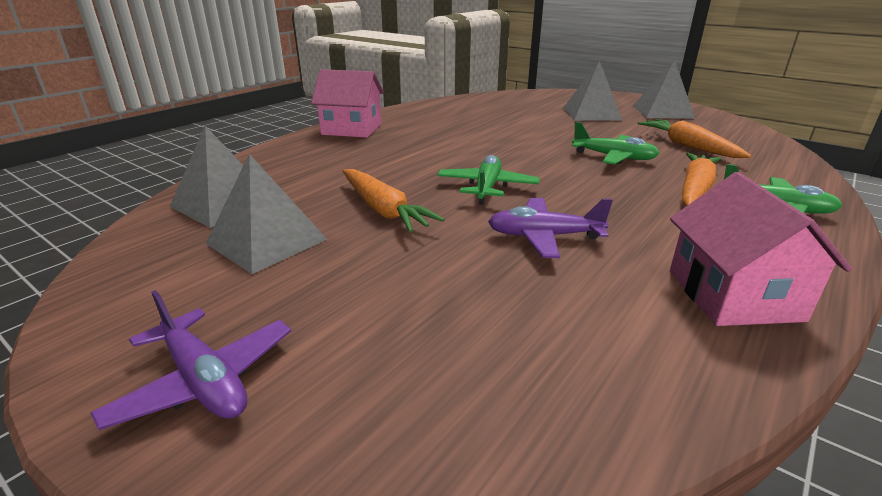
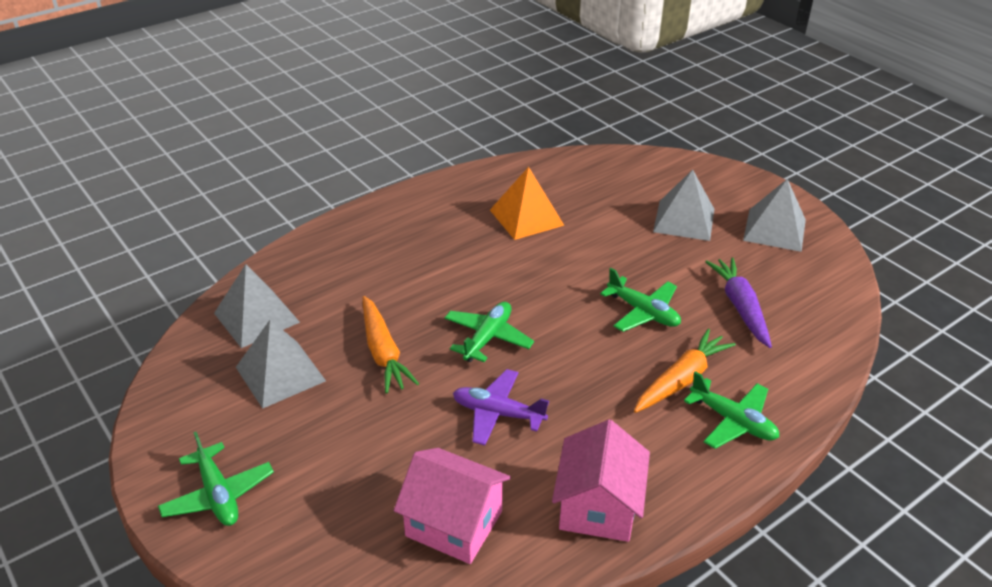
camera: 15 degrees right, 10 degrees up
purple plane [90,290,291,430] -> green plane [158,432,274,526]
pink house [311,69,384,138] -> pink house moved to [394,448,511,564]
orange carrot [637,119,751,158] -> purple carrot [705,257,772,348]
none -> orange pyramid [490,167,565,240]

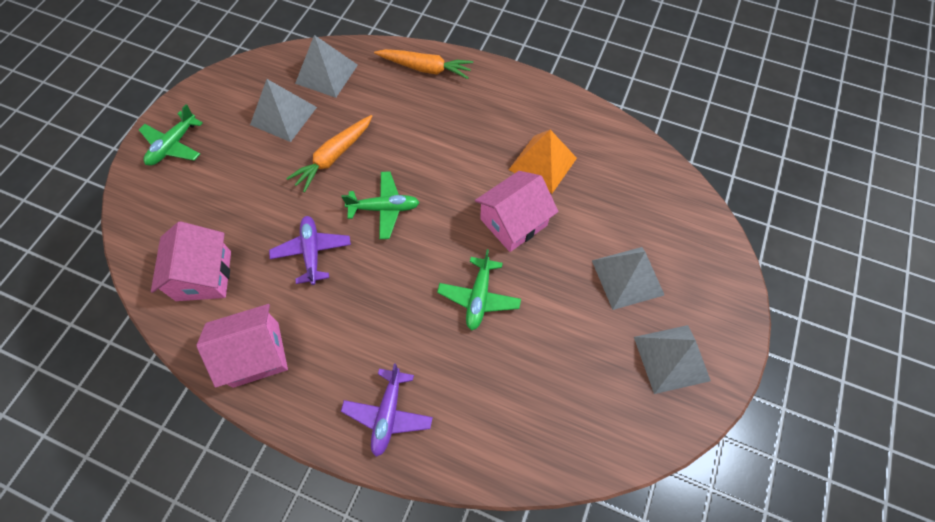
camera: 60 degrees right, 25 degrees up
orange carrot [634,329,736,413] -> orange carrot moved to [374,49,473,79]
green plane [684,371,779,449] -> purple plane [341,363,433,457]
purple carrot [705,257,772,348] -> none
none -> pink house [475,171,558,252]

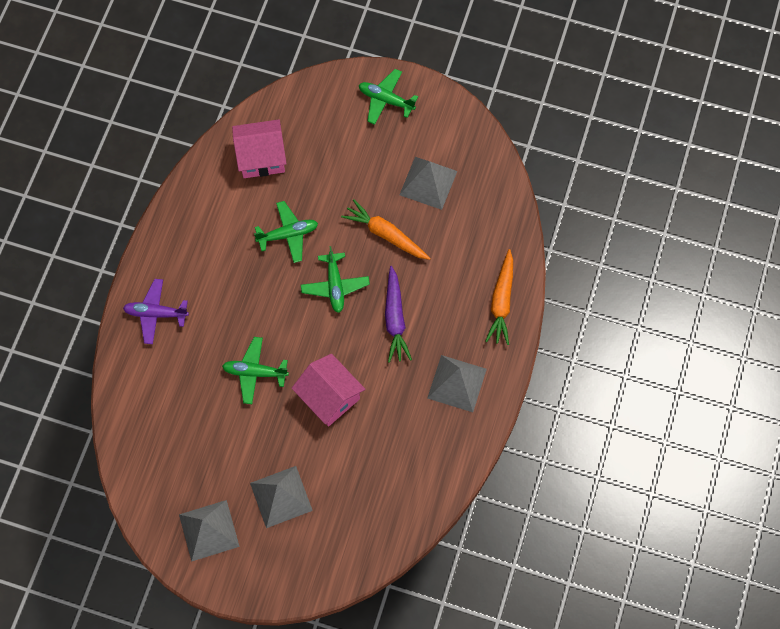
camera: 85 degrees right, 5 degrees up
pink house [196,304,288,388] -> none
purple plane [269,216,351,285] -> green plane [254,201,318,263]
grey pyramid [295,35,358,98] -> grey pyramid moved to [427,355,487,412]
orange pyramid [509,130,577,193] -> none
none -> purple carrot [385,266,412,363]

